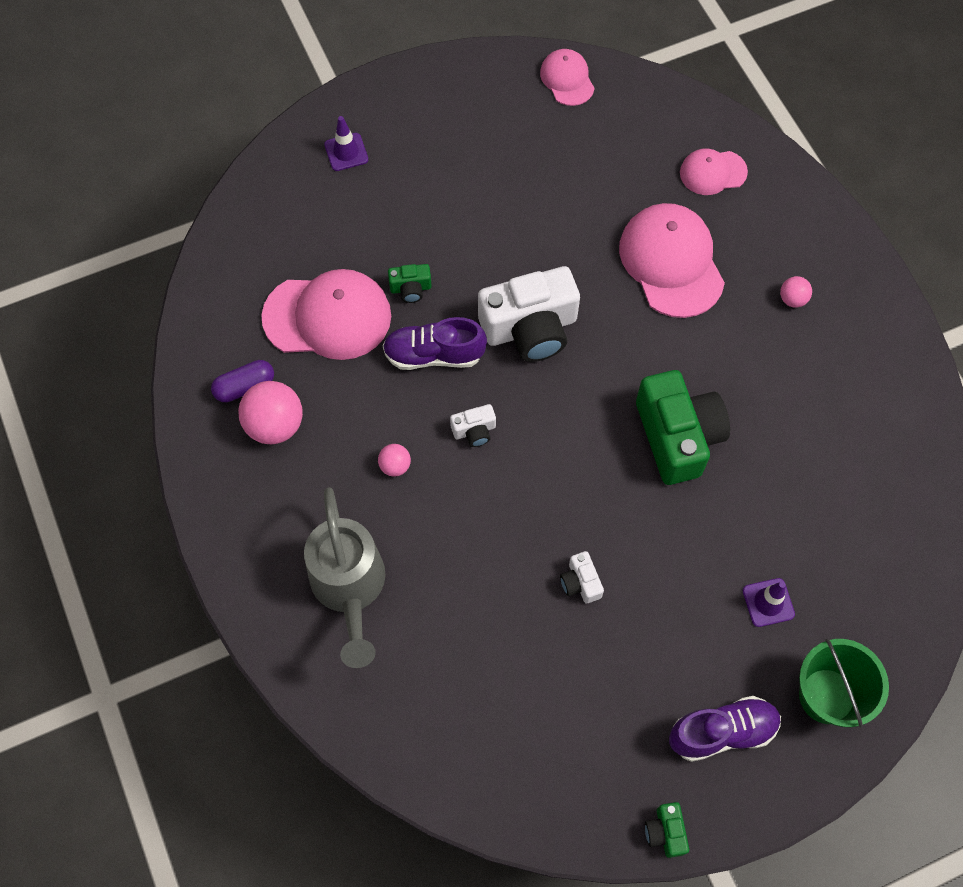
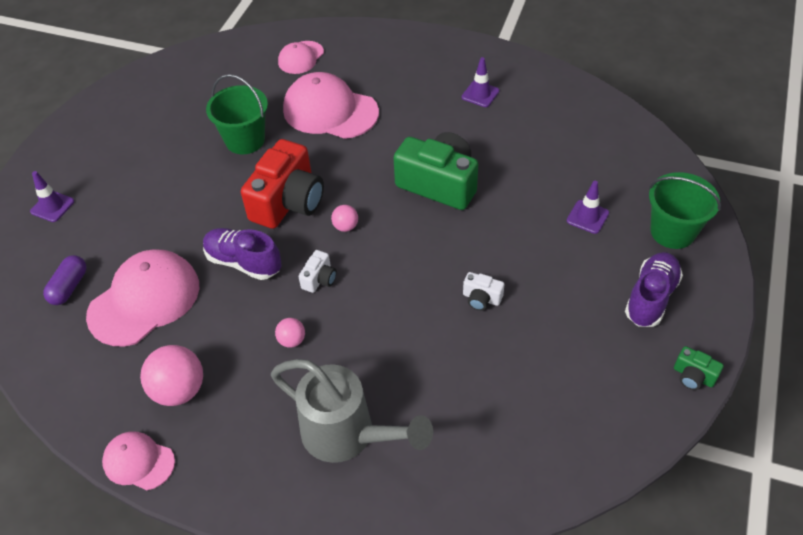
camera: 45 degrees left, 15 degrees down
purple capsule [211,360,274,402] -> purple capsule moved to [43,255,86,305]
purple shoe [383,317,487,370] -> purple shoe turned 75 degrees clockwise [203,228,282,280]
green camera [388,264,432,303] -> none
white camera [478,266,580,362] -> red camera [241,139,324,229]
pink cap [540,49,595,106] -> pink cap moved to [102,431,175,490]
pink ball [780,276,812,308] -> pink ball moved to [331,205,358,232]
none -> green bucket [206,74,268,154]
none -> purple traffic cone [462,57,499,107]

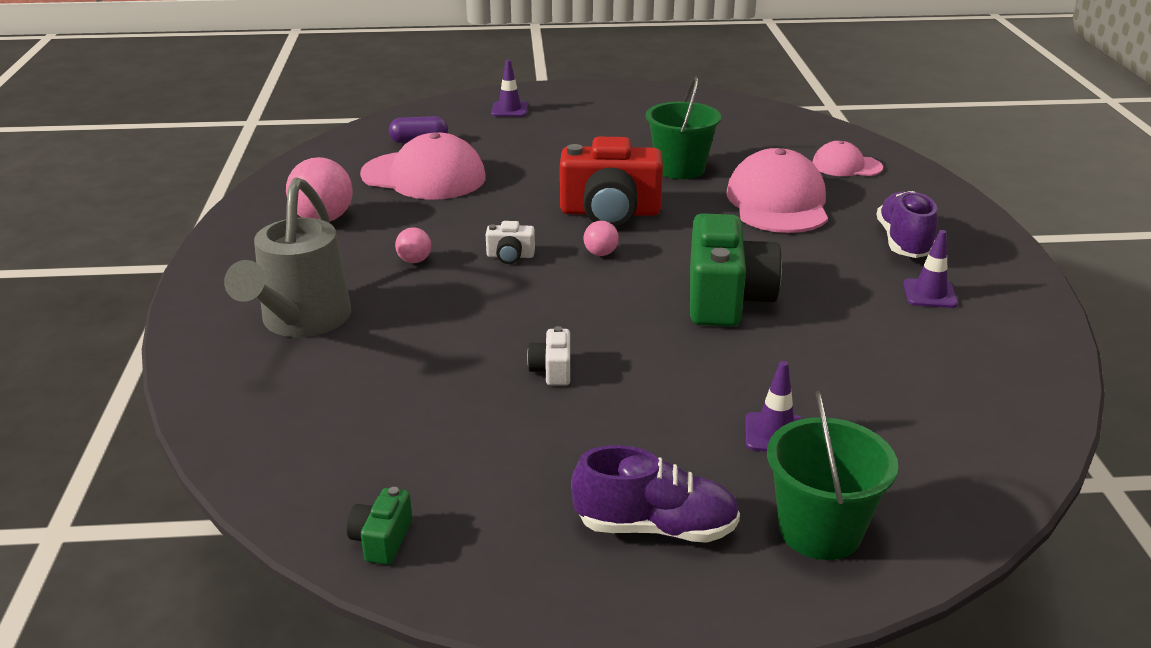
camera: 65 degrees right, 20 degrees down
pink cap [102,431,175,490] -> none
purple shoe [203,228,282,280] -> purple shoe moved to [877,191,938,258]
green camera [674,346,724,390] -> green camera moved to [347,487,412,565]

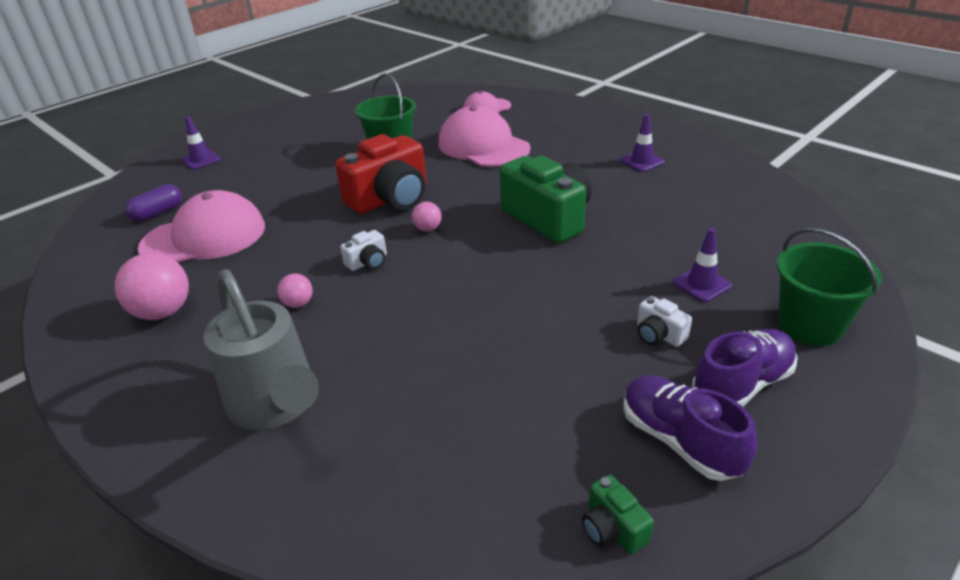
camera: 40 degrees left, 5 degrees up
white camera [527,326,570,385] -> white camera moved to [637,296,692,347]
purple shoe [877,191,938,258] -> purple shoe moved to [623,375,757,481]

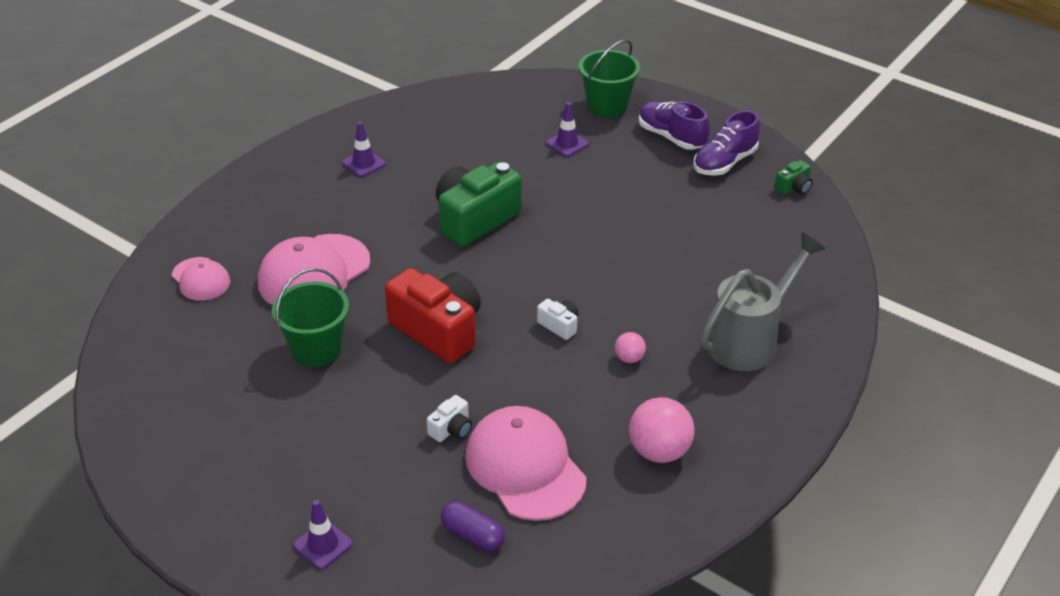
camera: 100 degrees left, 5 degrees up
pink ball [412,202,442,232] -> none
white camera [637,296,692,347] -> white camera moved to [427,395,472,442]

